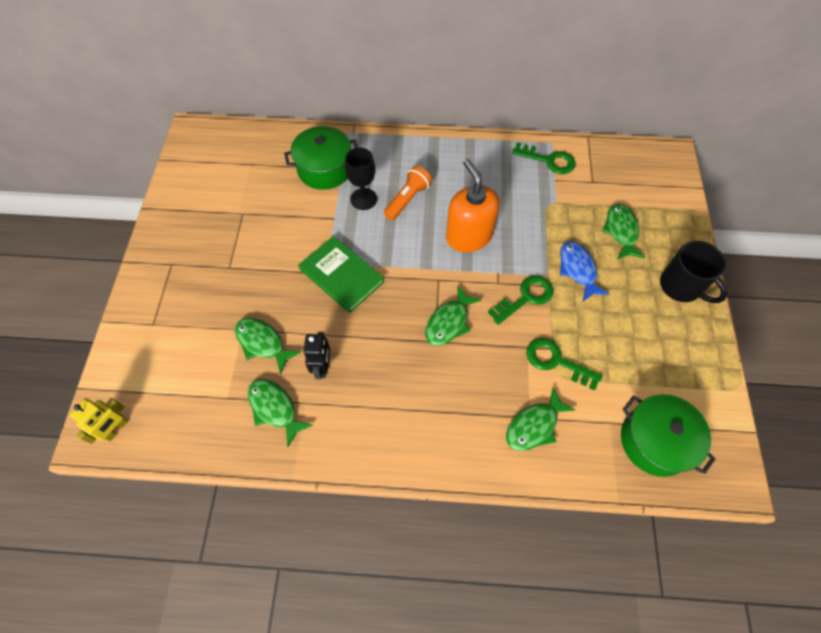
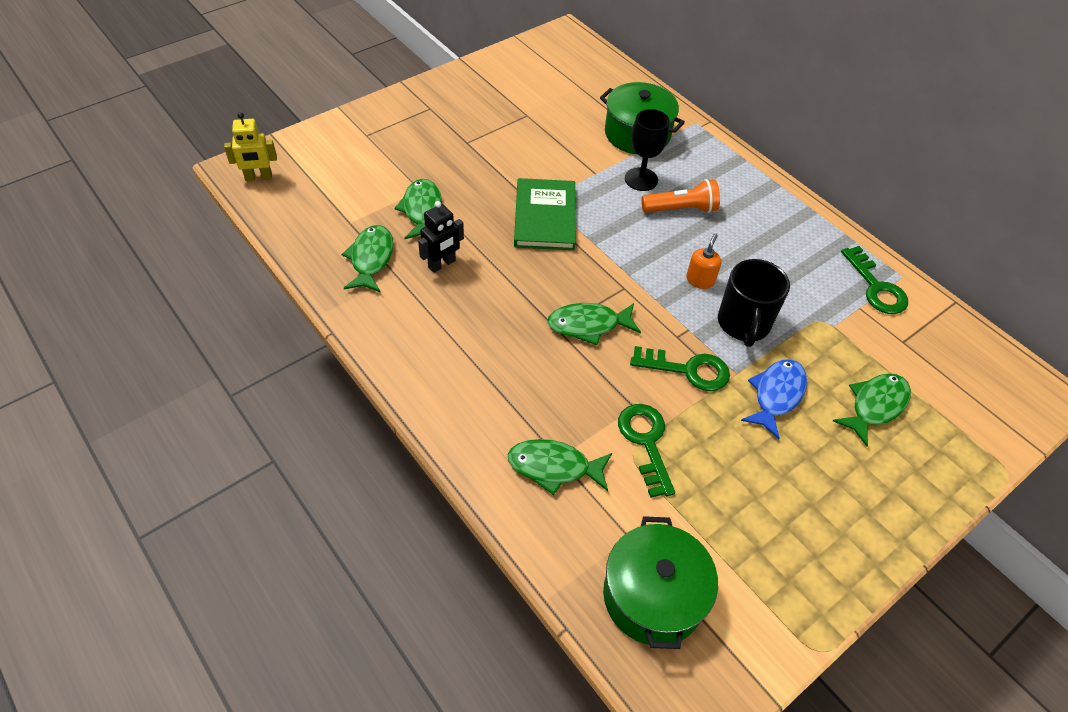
camera: 45 degrees right, 10 degrees down
orange soap dispenser [446,159,500,252] -> orange soap dispenser [686,233,722,289], size x0.46
black mug [660,241,727,303] -> black mug moved to [718,259,790,347]

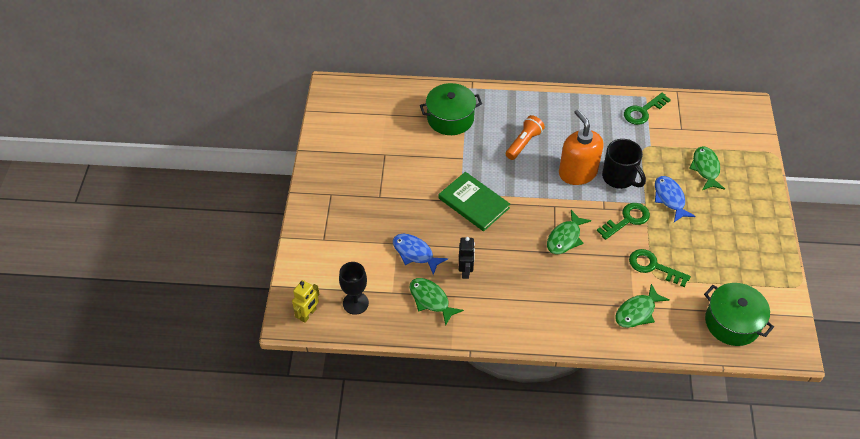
camera: 45 degrees left, 0 degrees up
green fish [394,179,442,239] -> blue fish [393,234,448,275]
black goblet [625,109,670,191] -> black goblet moved to [339,262,369,315]
orange soap dispenser [686,233,722,289] -> orange soap dispenser [559,109,604,185], size x2.17
green key [841,246,908,314] -> green key turned 120 degrees clockwise [624,93,671,125]

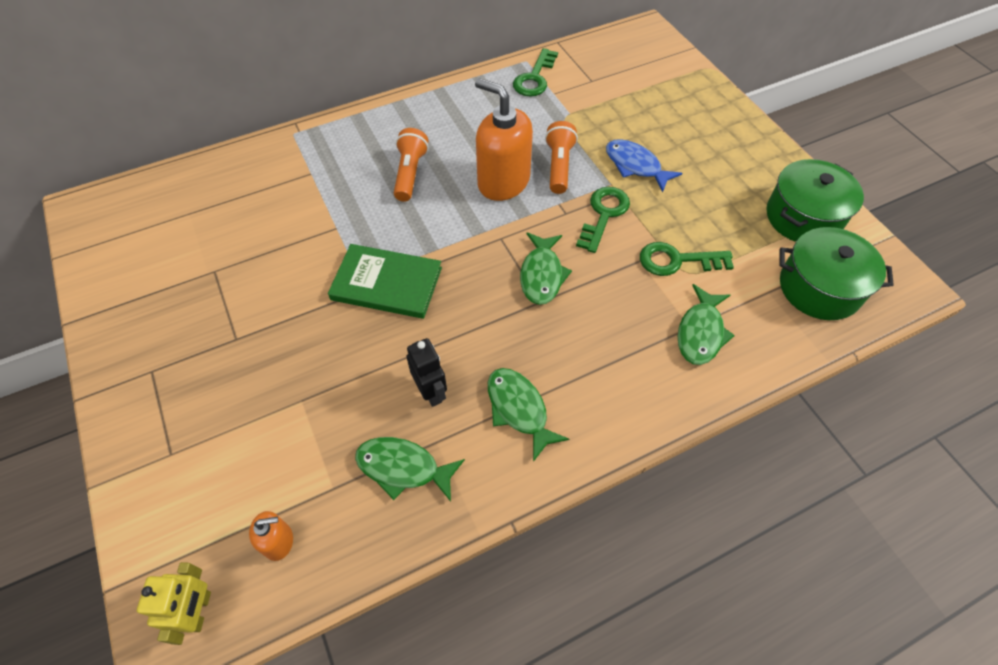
camera: 30 degrees left, 5 degrees up
black goblet [339,262,369,315] -> orange soap dispenser [249,511,293,561]
blue fish [393,234,448,275] -> none
green pot [420,83,482,135] -> green pot moved to [766,159,864,242]
black mug [602,139,646,189] -> orange flashlight [545,121,578,194]
green fish [689,146,725,190] -> green fish moved to [488,368,569,462]

